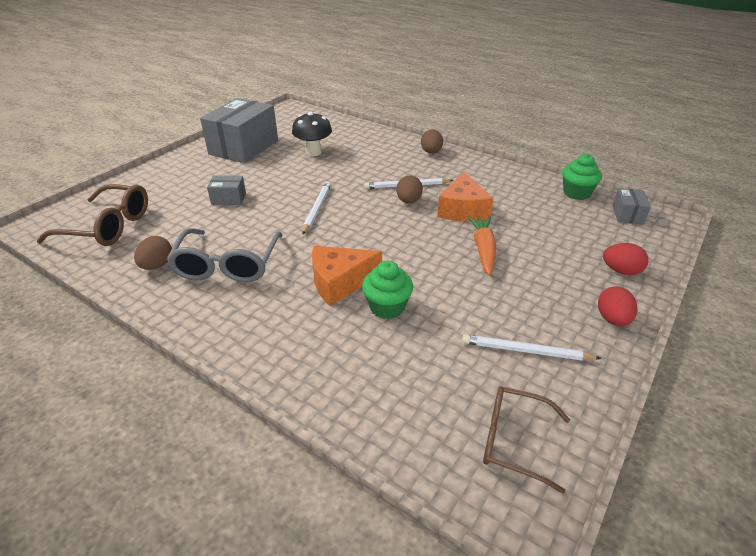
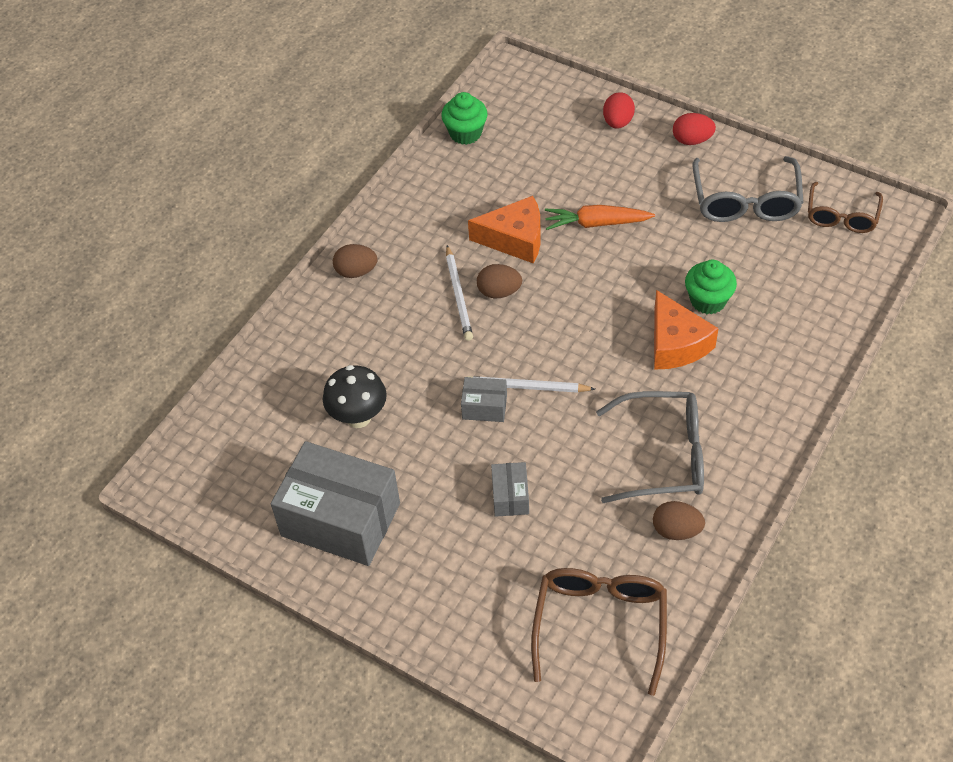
camera: 90 degrees left, 15 degrees up
white pencil [462,335,602,360] -> grey glasses [692,156,804,222]
grey box [612,188,651,224] -> grey box moved to [461,377,507,422]

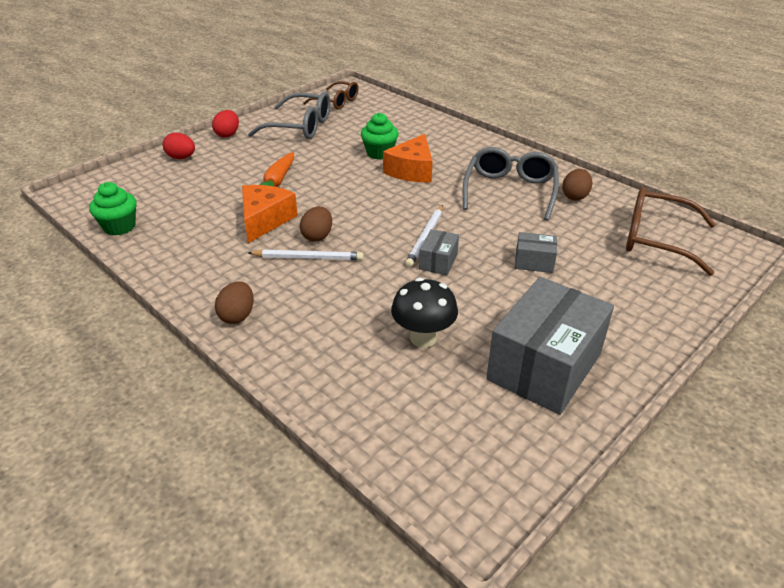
camera: 80 degrees left, 15 degrees down
orange cheese [654,290,718,370] -> orange cheese turned 120 degrees clockwise [383,134,432,182]

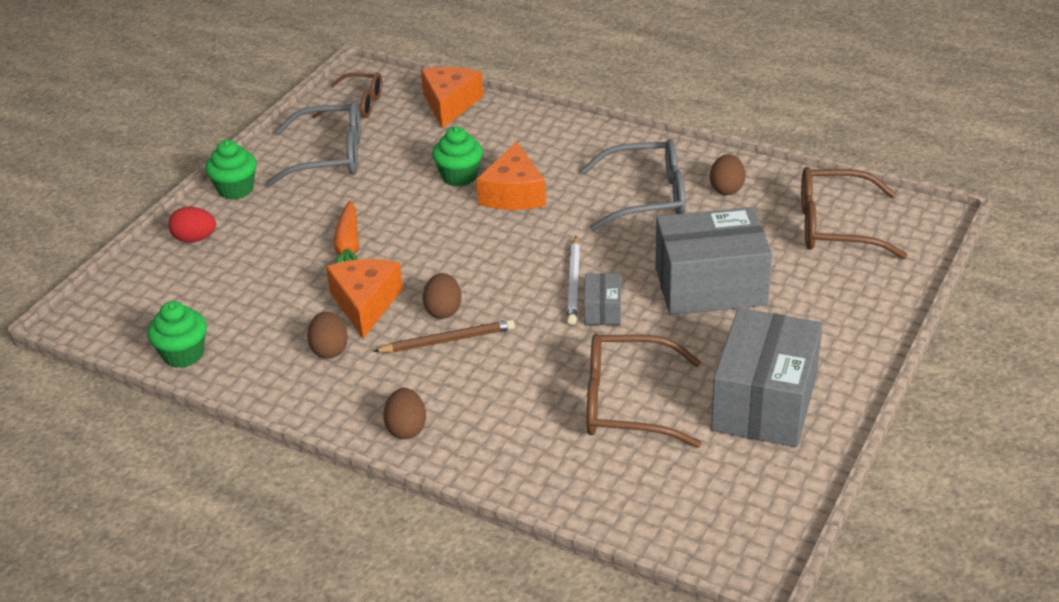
camera: 15 degrees left, 0 degrees up
red egg [212,110,239,137] -> green cupcake [205,140,257,200]
white pencil [248,249,364,260] -> brown pencil [373,320,515,353]
black mushroom [391,278,458,348] -> brown glasses [587,334,701,448]
grey glasses [463,147,559,220] -> grey glasses turned 90 degrees clockwise [581,139,686,231]
grey box [515,232,557,273] -> grey box [655,207,772,315], size x2.22
none -> brown egg [307,312,348,359]
none -> orange cheese [421,67,483,129]

